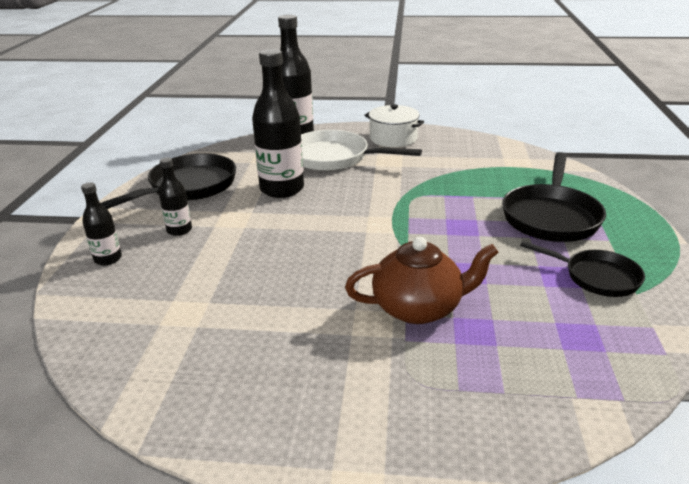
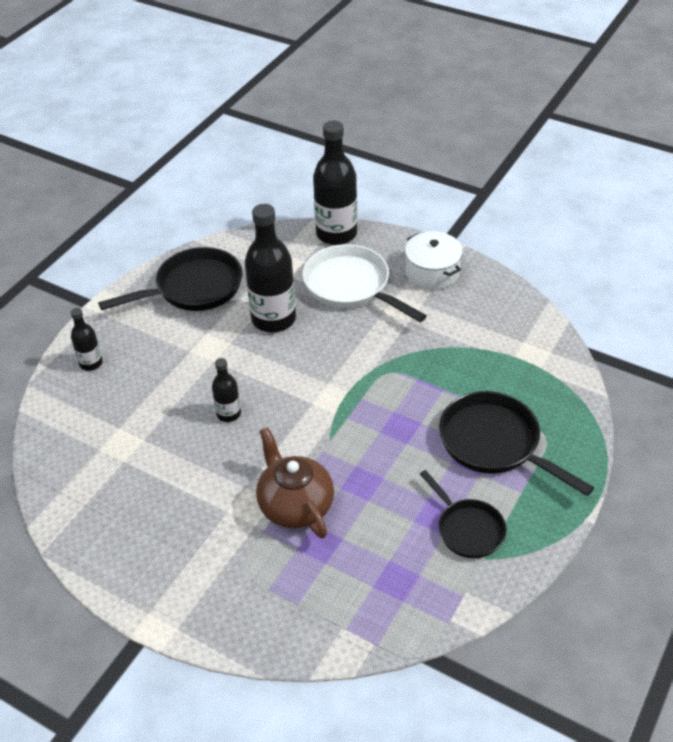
camera: 25 degrees right, 15 degrees up
black bottle [159,157,192,236] -> black bottle moved to [212,358,241,422]
brown teapot [345,237,499,324] -> brown teapot turned 135 degrees counterclockwise [256,427,334,538]
black pan [502,152,606,242] -> black pan turned 90 degrees clockwise [439,391,594,496]

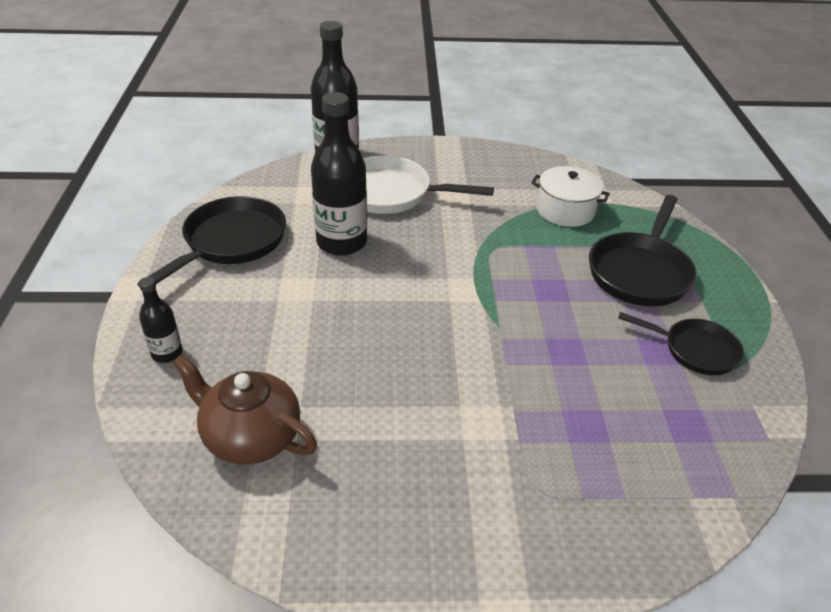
camera: 35 degrees left, 5 degrees down
black bottle [212,358,241,422] -> none
brown teapot [256,427,334,538] -> brown teapot moved to [172,354,317,465]
white pot [405,231,463,290] -> white pot moved to [531,166,610,227]
black pan [439,391,594,496] -> black pan turned 75 degrees counterclockwise [589,195,697,306]

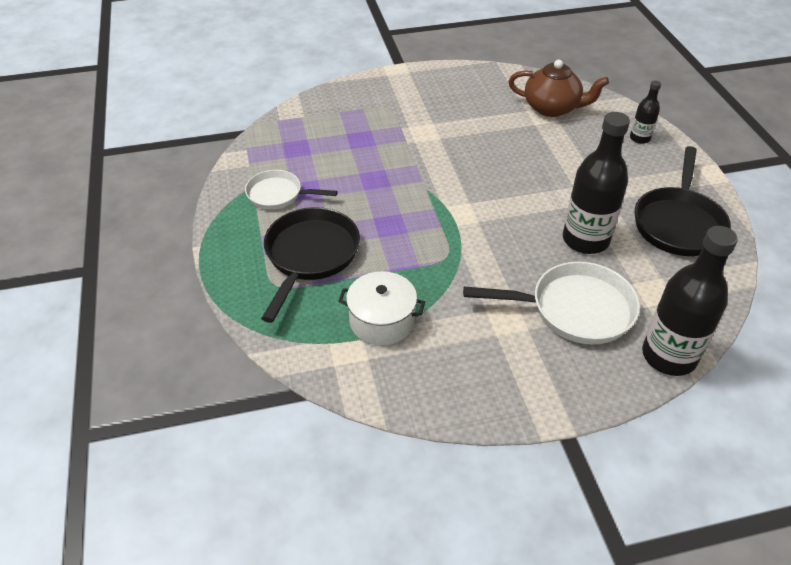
camera: 170 degrees right, 5 degrees up
black pan [618,312,744,375] -> white pan [245,170,337,210]

